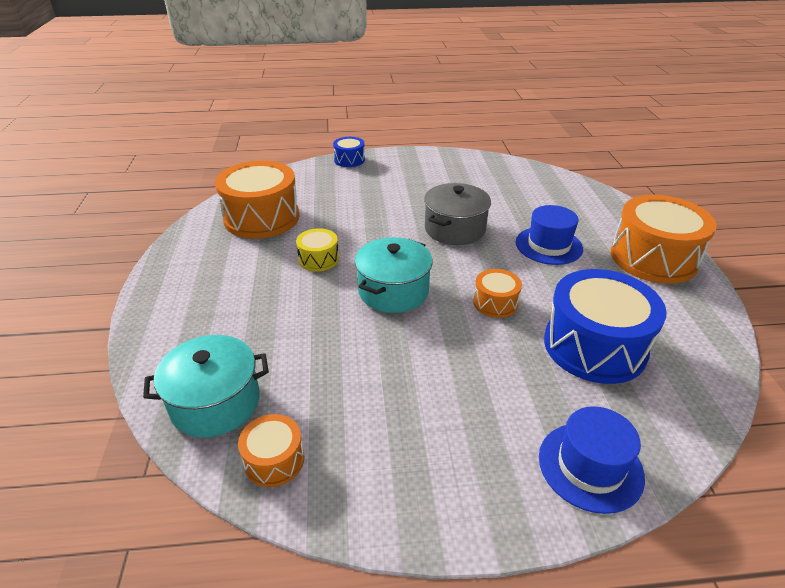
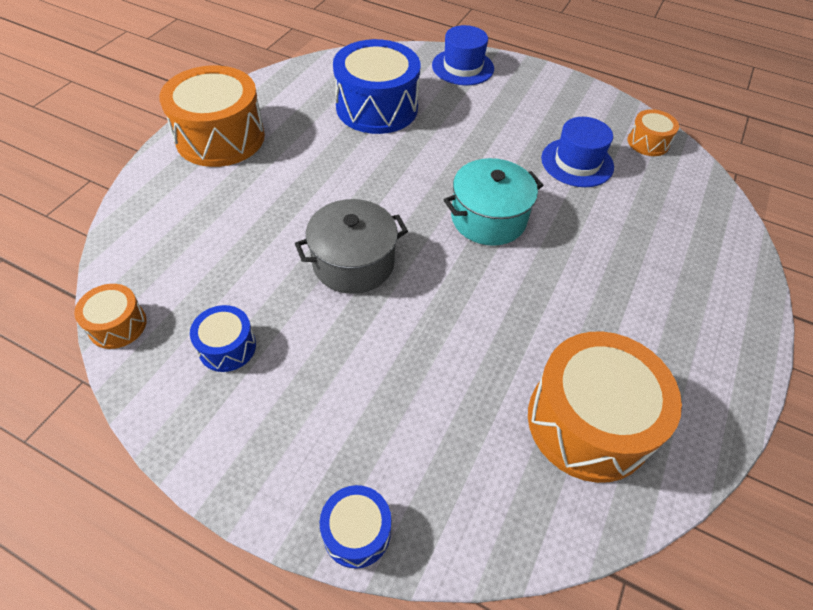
camera: 150 degrees left, 15 degrees up
turquoise pot [143,335,269,437] -> none
yellow drum [296,228,339,272] -> none
orange drum [473,269,522,318] -> orange drum moved to [74,284,147,349]
blue hat [516,205,583,265] -> blue hat moved to [541,117,614,187]
none -> blue drum [190,305,256,372]

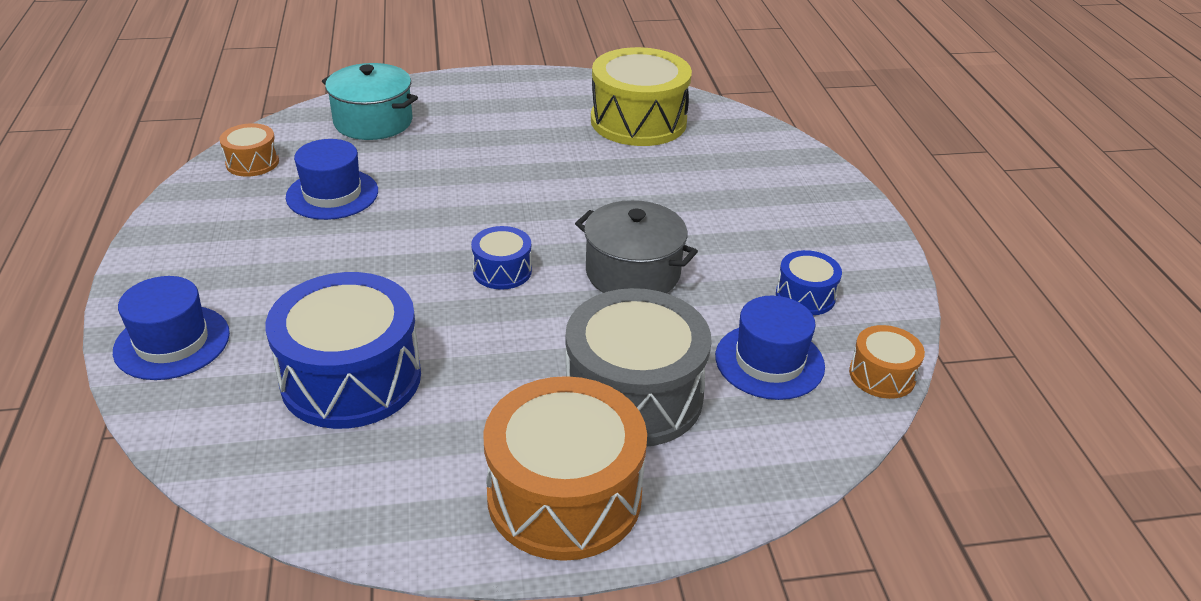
camera: 125 degrees left, 15 degrees down
blue drum [320,485,391,569] -> blue drum moved to [471,226,532,290]
turquoise pot [444,158,543,246] -> turquoise pot moved to [322,63,418,140]
orange drum [528,332,682,483] -> yellow drum [591,47,692,146]
none -> grey drum [565,288,711,447]
none -> blue hat [715,296,825,400]

